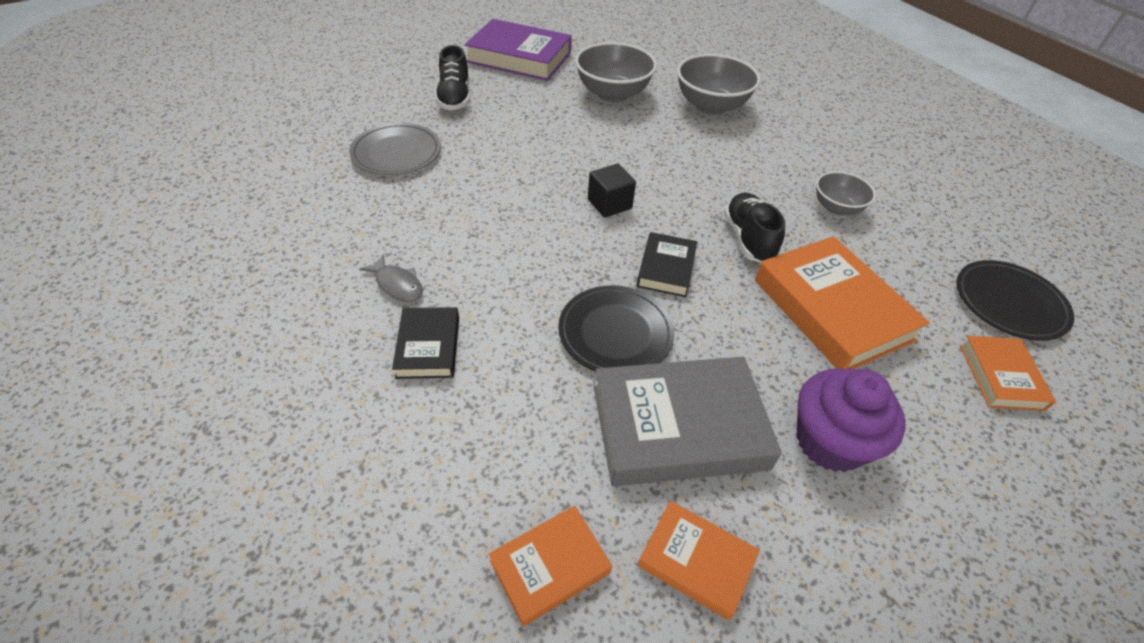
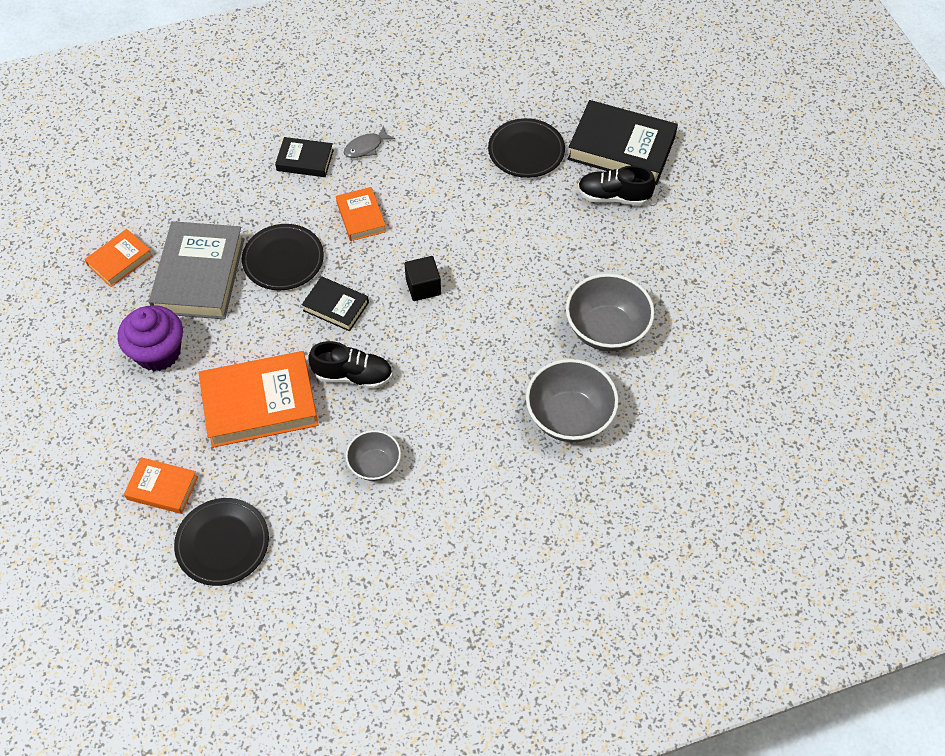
camera: 105 degrees right, 10 degrees up
grey plate [349,123,441,175] -> black plate [488,118,565,178]
purple book [465,19,572,81] -> none
orange book [489,506,612,627] -> orange book moved to [336,187,386,241]
none -> black book [567,100,678,185]

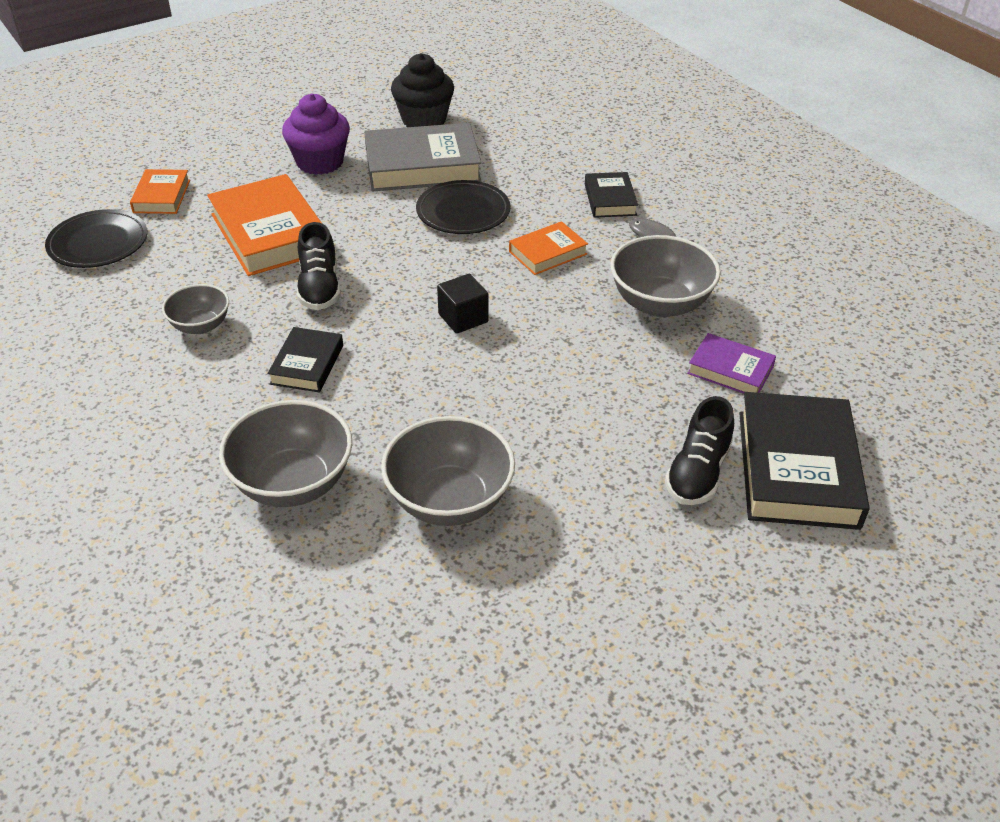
camera: 75 degrees right, 15 degrees down
orange book [84,229,153,287] -> black cupcake [391,53,454,127]
black book [302,276,369,331] -> black book moved to [267,327,343,393]
black plate [488,118,565,178] -> purple book [687,333,776,394]
black shoe [578,165,656,205] -> black shoe turned 150 degrees counterclockwise [665,396,734,505]
none -> grey bowl [610,235,721,317]

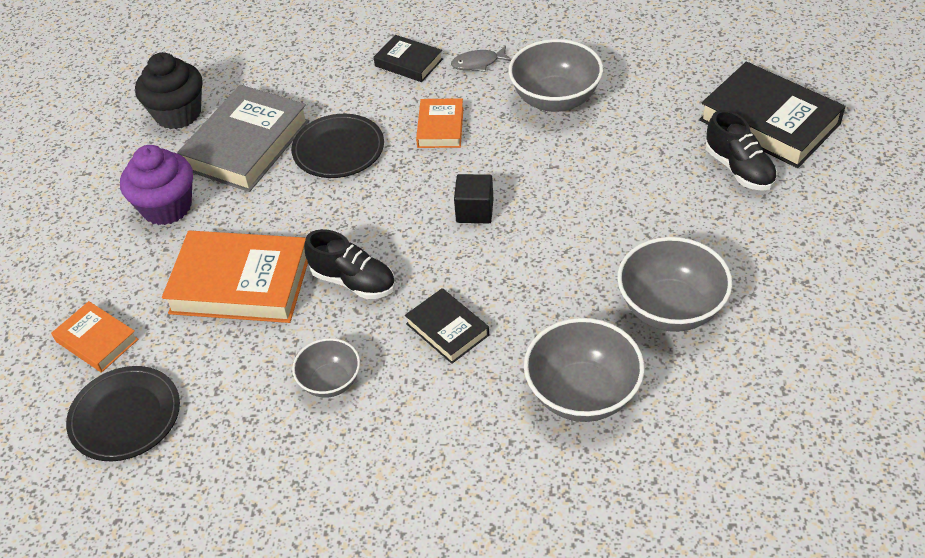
camera: 50 degrees left, 5 degrees up
purple book [687,333,776,394] -> none

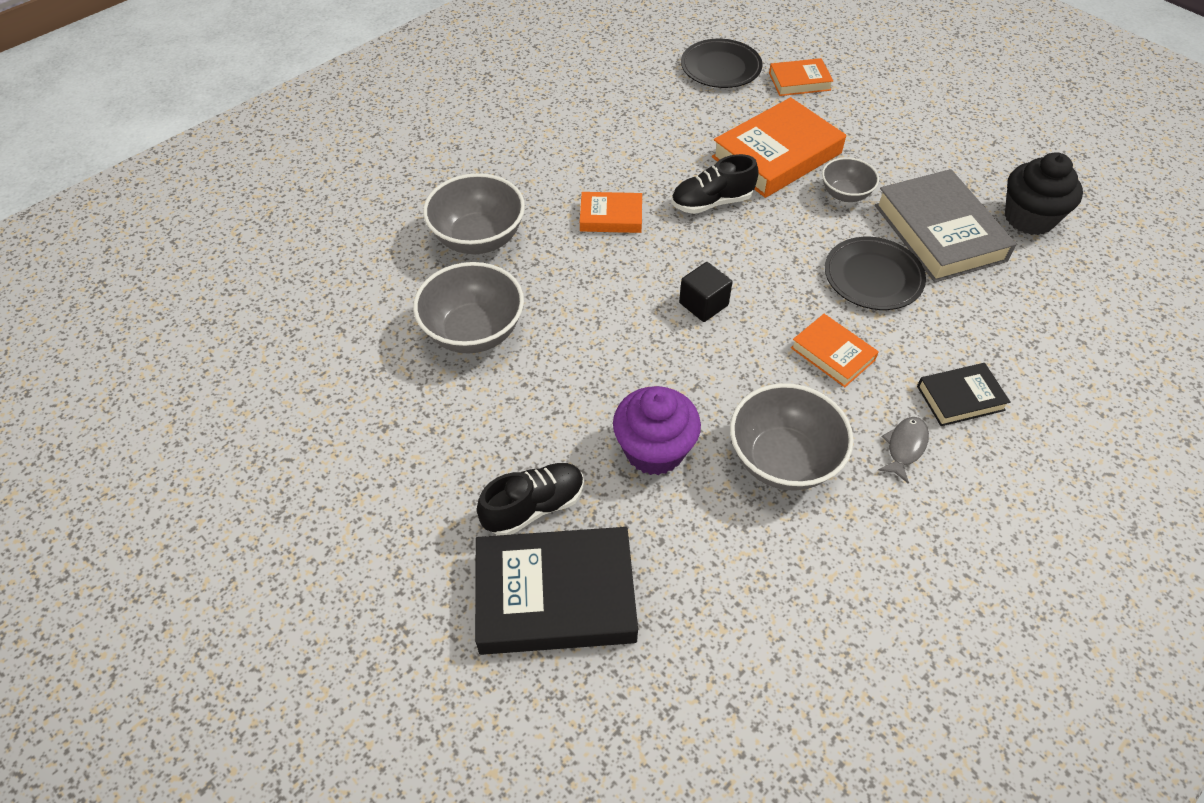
camera: 130 degrees right, 5 degrees up
purple cupcake [120,145,193,225] -> purple cupcake moved to [613,386,701,475]
grey bowl [292,338,360,398] -> grey bowl moved to [822,157,879,202]
black book [405,288,489,364] -> orange book [580,192,642,233]
black shoe [706,110,777,191] -> black shoe turned 135 degrees clockwise [477,463,584,535]

